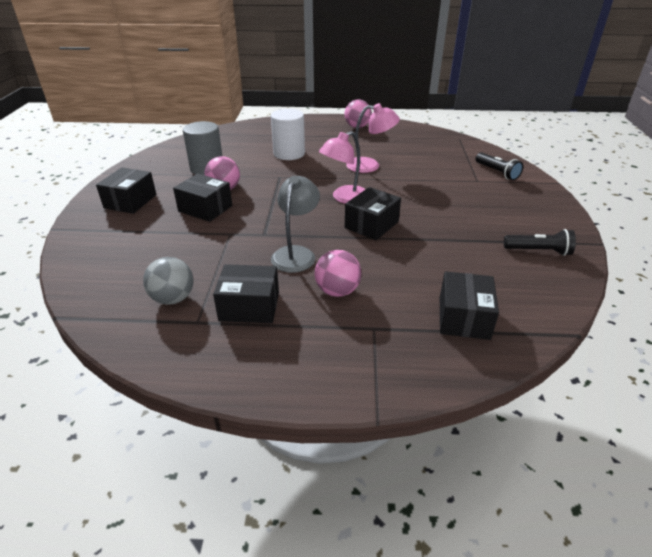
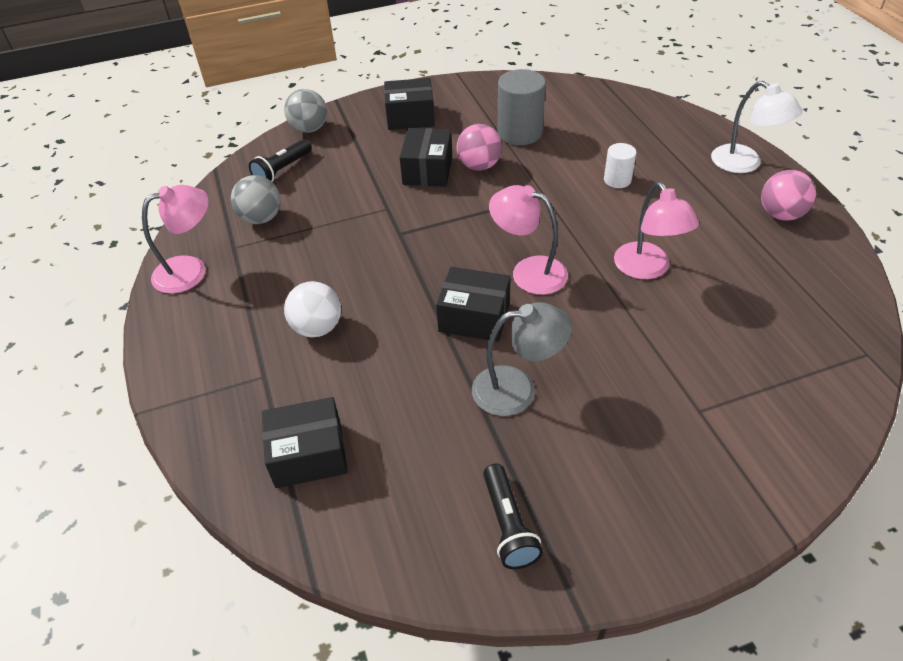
camera: 70 degrees right, 10 degrees up
black box [213,264,279,323] -> none
white cylinder [271,109,305,160] -> white cylinder [604,143,636,188], size x0.56
grey lamp [271,176,320,273] -> grey lamp moved to [472,302,572,416]
pink ball [315,250,361,297] -> white ball [284,281,341,337]
black flashlight [475,152,523,180] -> black flashlight moved to [249,139,312,182]
none -> pink lamp [142,185,209,294]
none -> grey ball [284,89,327,133]
none -> white lamp [711,81,803,173]

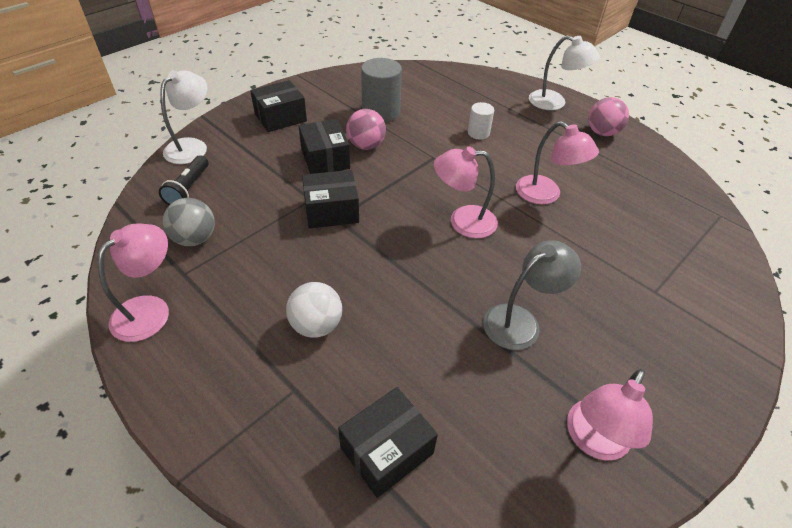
camera: 30 degrees left, 0 degrees up
grey ball [284,89,327,133] -> white lamp [160,70,207,164]
black box [436,267,511,342] -> black box moved to [302,170,359,228]
black flashlight [483,464,543,569] -> pink lamp [567,369,653,460]

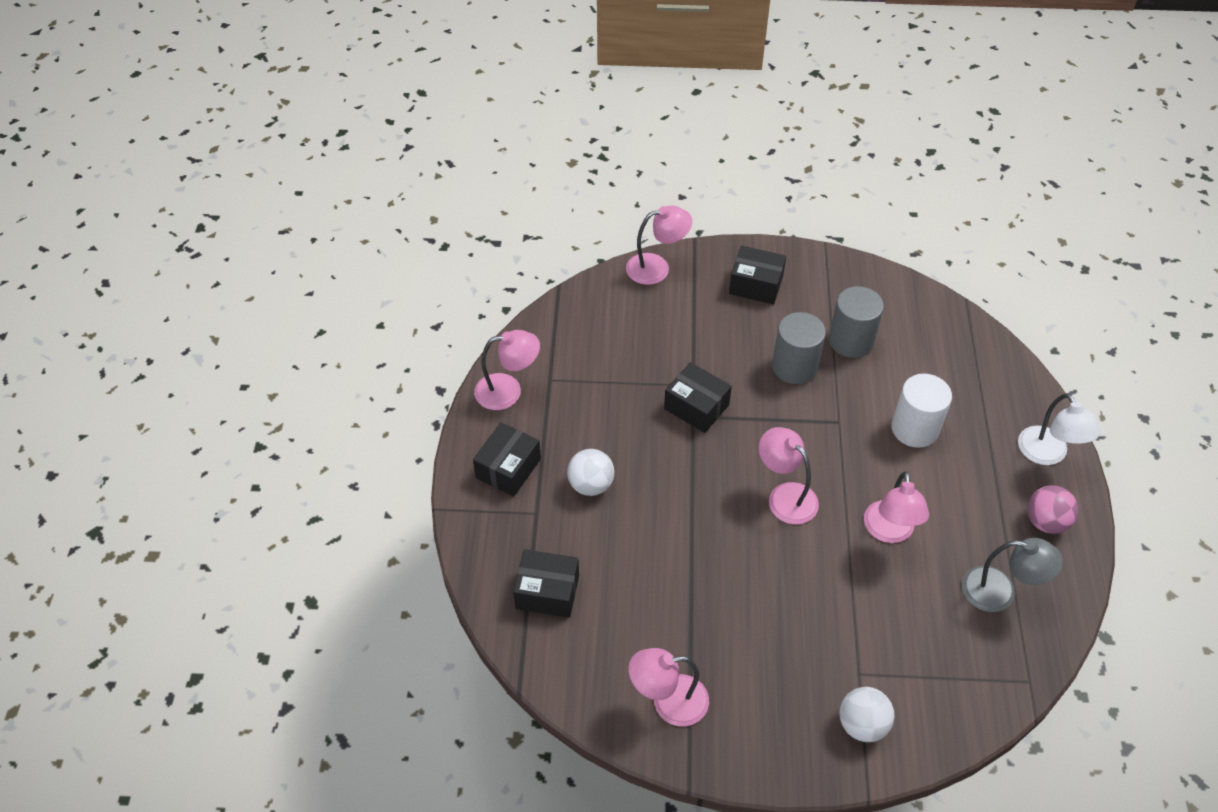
camera: 50 degrees right, 5 degrees up
black flashlight [159,155,208,205] -> none
white lamp [160,70,207,164] -> pink lamp [626,205,692,285]
grey ball [163,198,215,246] -> none
black box [299,119,350,174] -> black box moved to [473,422,541,496]
pink ball [346,109,386,150] -> grey cylinder [772,312,826,384]
white cylinder [468,102,494,140] -> white cylinder [891,374,952,448], size x1.77
grey lamp [483,240,581,350] -> grey lamp moved to [962,538,1063,612]
none -> white ball [839,687,895,742]

